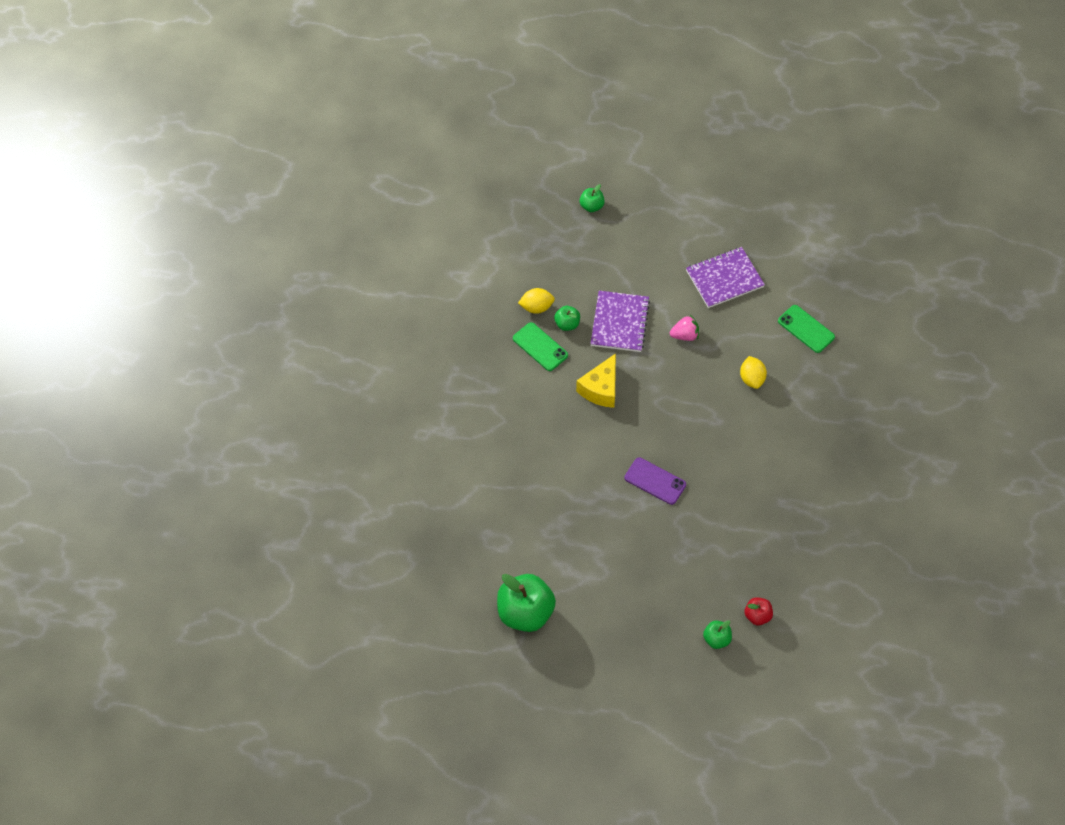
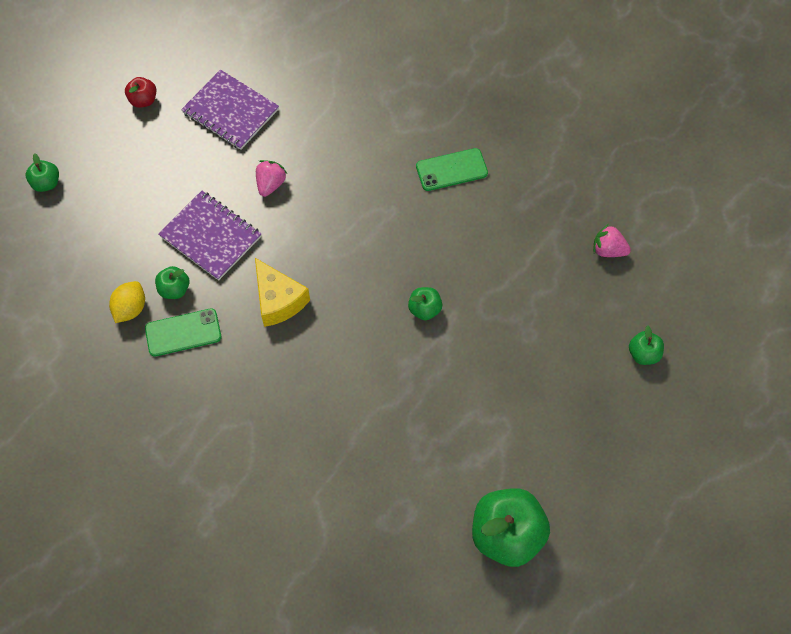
camera: 60 degrees left, 5 degrees up
purple phone [624,457,686,505] -> green apple [408,287,442,320]
purple notebook [686,247,765,308] -> purple notebook turned 60 degrees counterclockwise [181,69,279,150]
yellow lemon [740,356,767,389] -> none
red apple [744,597,773,626] -> red apple moved to [125,77,156,108]
green phone [778,305,835,353] -> green phone moved to [416,148,488,191]
none -> pink strawberry [593,224,631,257]

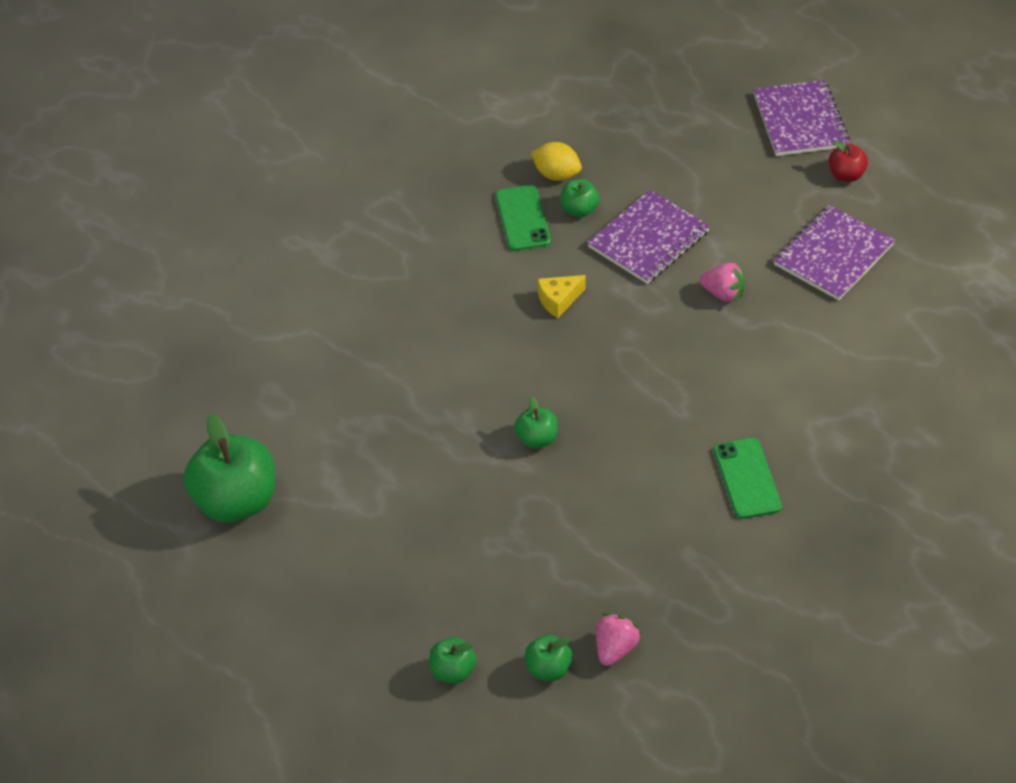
camera: 95 degrees right, 15 degrees down
green apple [26,153,59,192] -> green apple moved to [525,635,572,681]
yellow cheese [255,258,310,327] -> yellow cheese [538,275,586,318], size x0.62
none -> purple notebook [754,80,850,156]

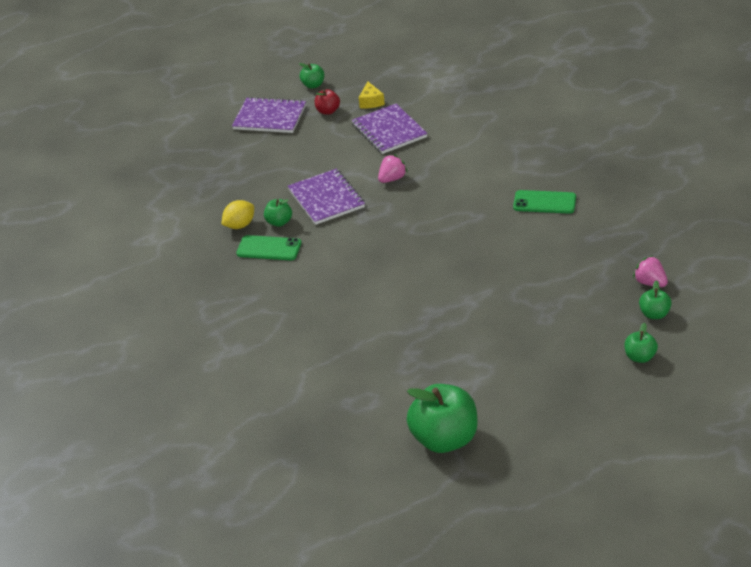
camera: 65 degrees left, 10 degrees down
green apple [514,396,558,448] -> green apple moved to [299,63,324,89]
yellow cheese [538,275,586,318] -> yellow cheese moved to [359,81,385,109]

